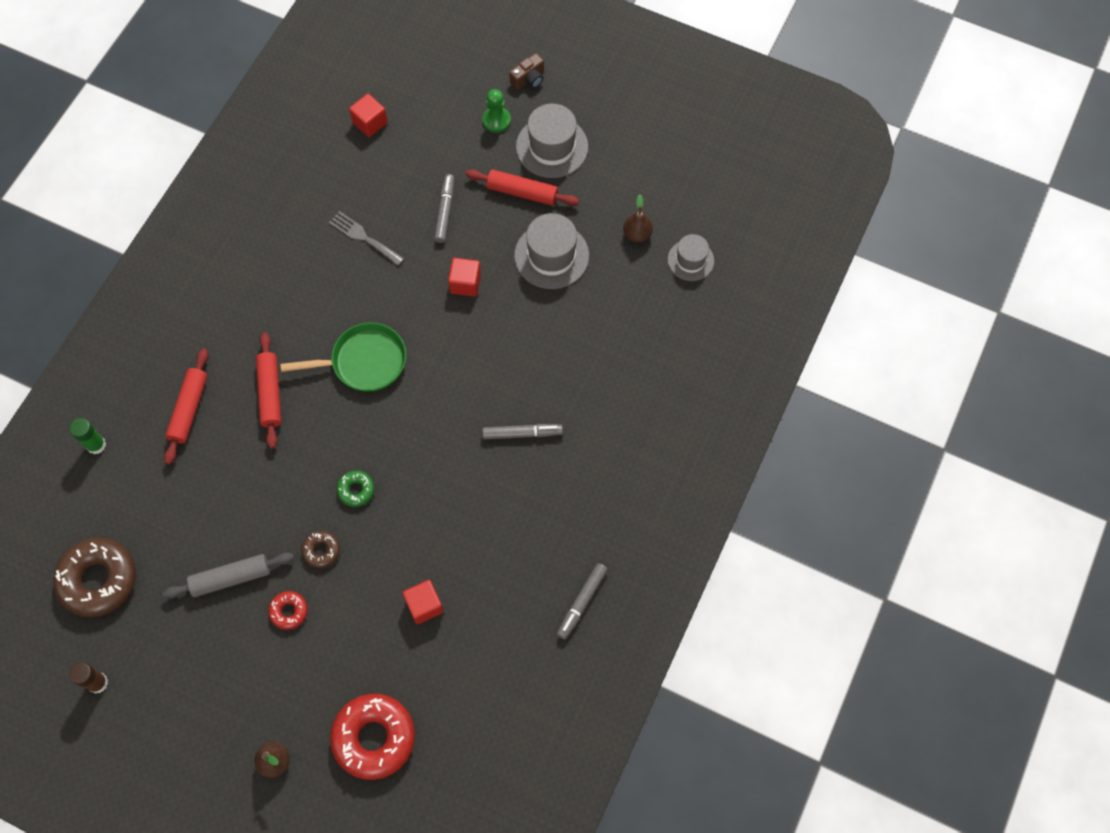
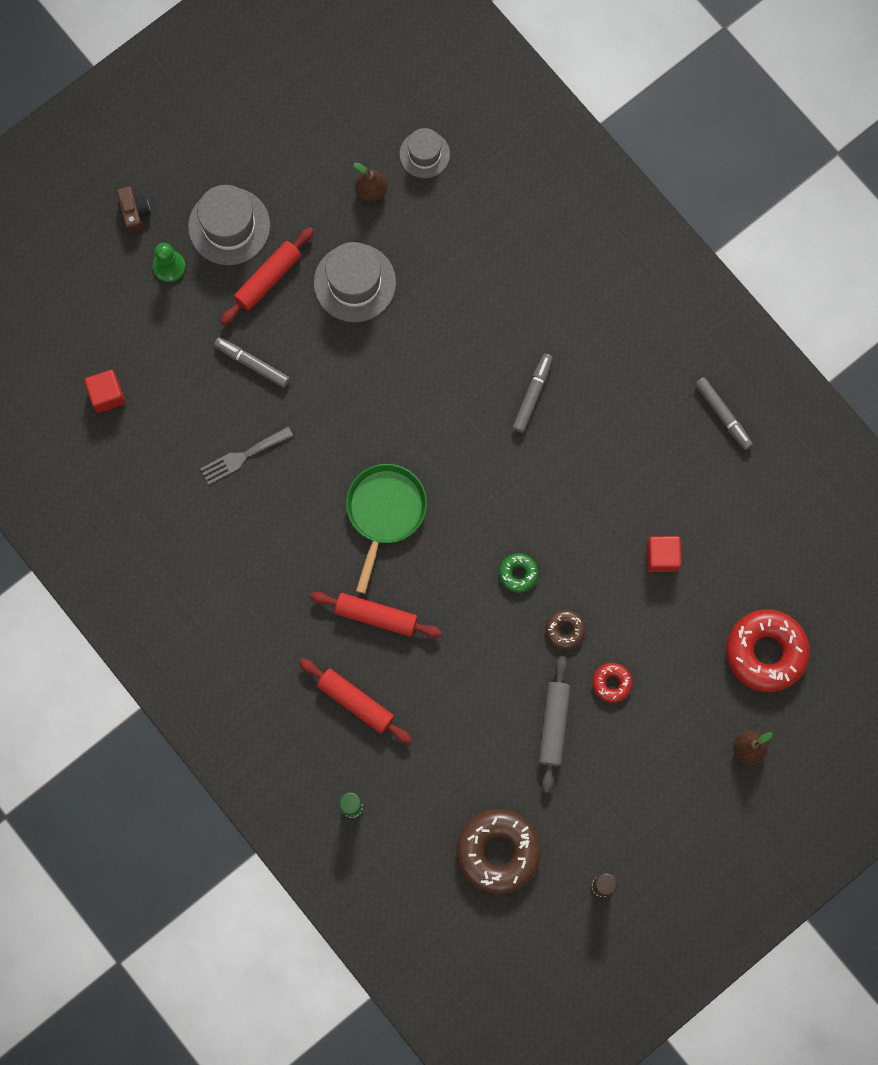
camera: 65 degrees left, 10 degrees up
red cube [448,258,481,297] -> none

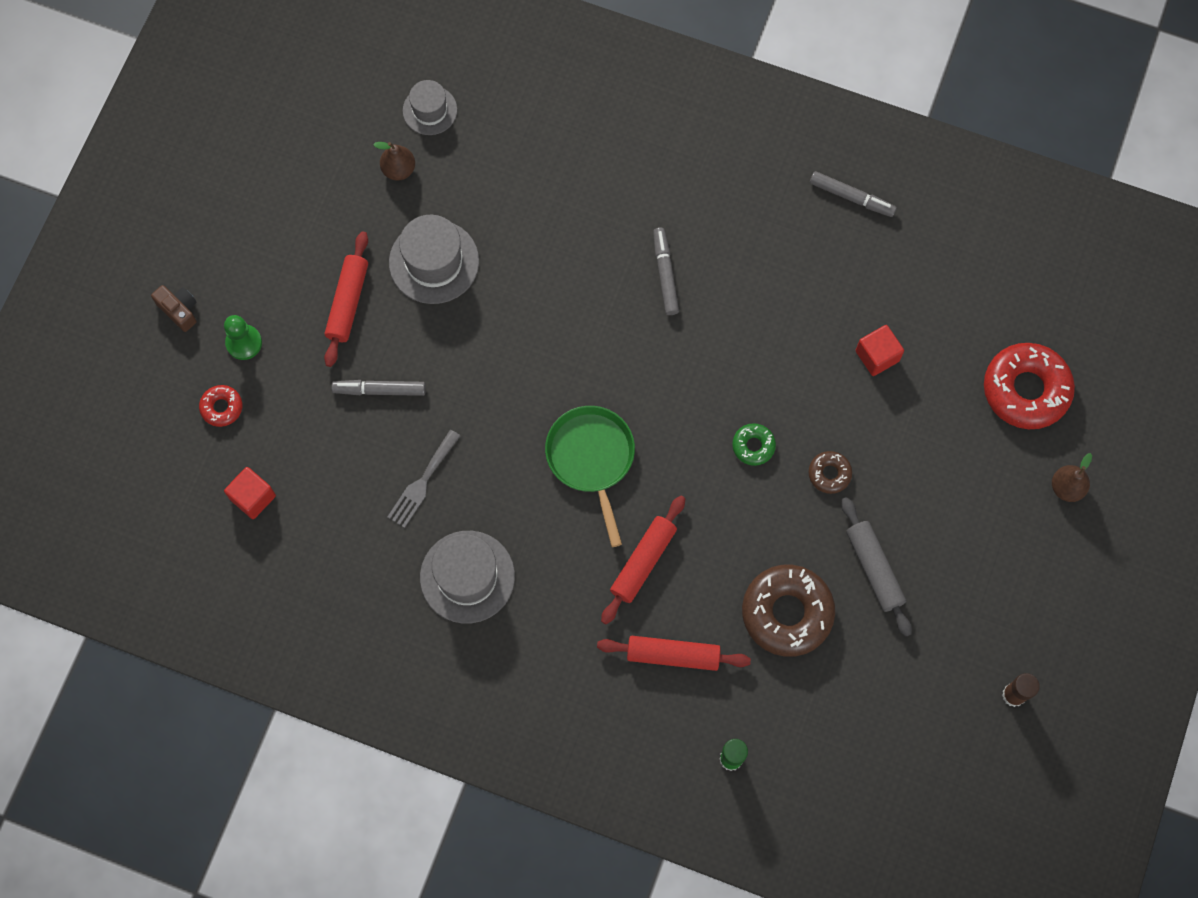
camera: 30 degrees left, 5 degrees down
grey hat [188,185,270,265] -> grey hat moved to [420,531,515,624]
red rolling pin [310,592,442,638] -> red rolling pin turned 45 degrees counterclockwise [601,496,685,624]
brown donut [456,809,541,894] -> brown donut moved to [742,565,835,657]
red donut [592,663,632,703] -> red donut moved to [199,385,242,427]

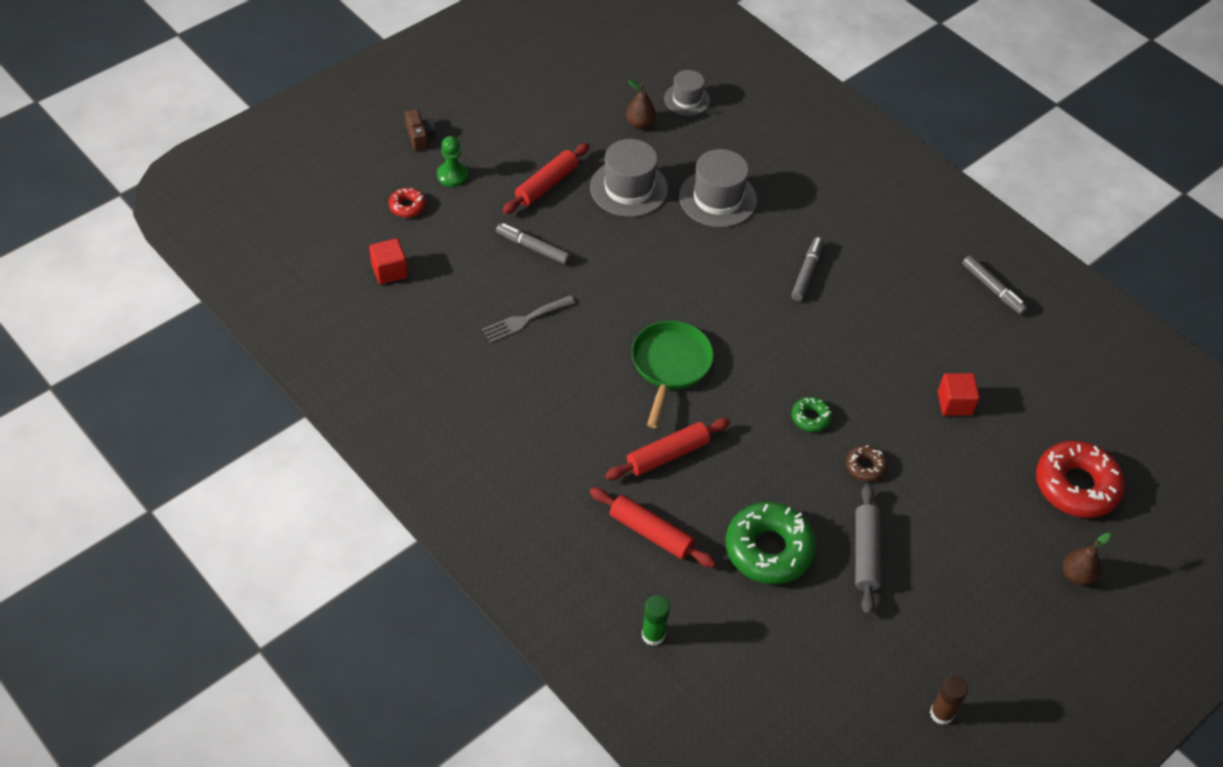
camera: 25 degrees right, 20 degrees down
grey hat [420,531,515,624] -> grey hat moved to [679,149,757,228]
brown donut [742,565,835,657] -> green donut [726,502,816,584]

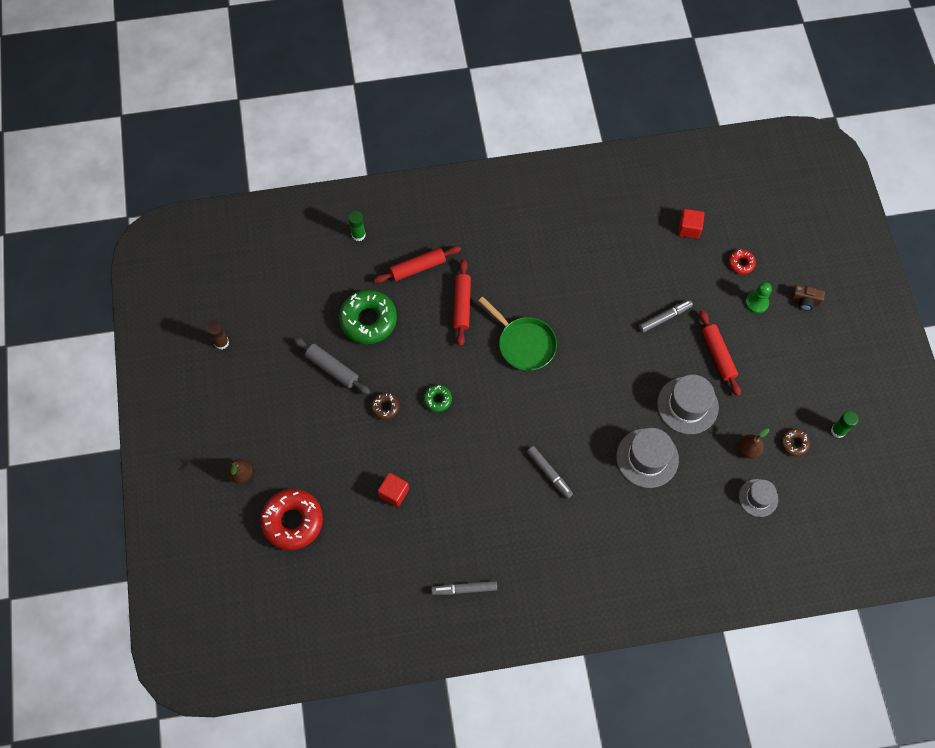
camera: 125 degrees right, 15 degrees up
grey fork [482,295,575,343] -> none
none -> brown donut [781,429,810,457]
none -> green glue stick [831,411,858,438]

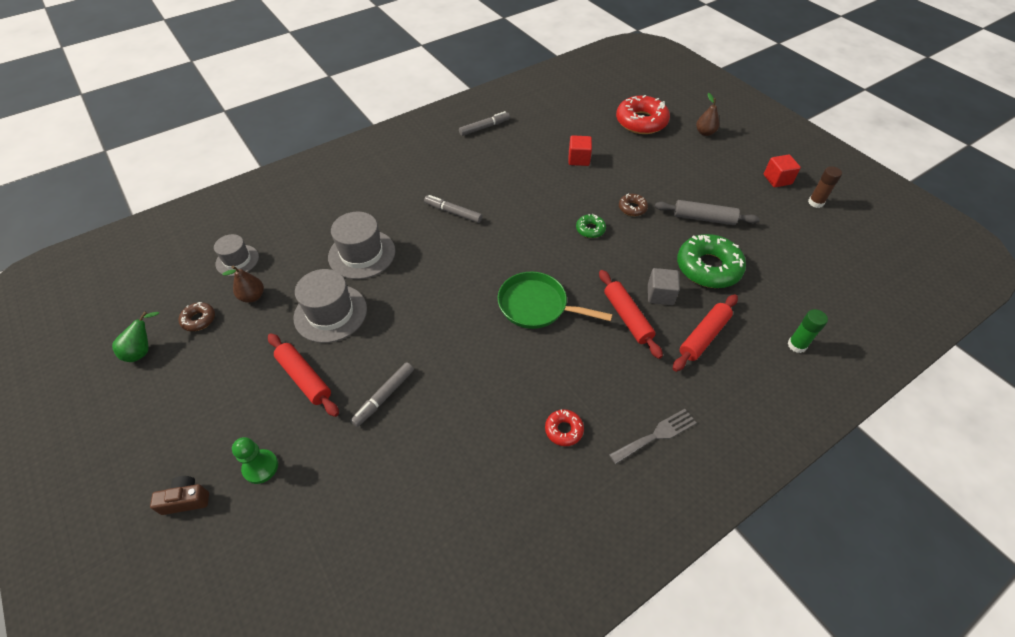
camera: 155 degrees right, 15 degrees down
red cube [678,209,705,239] -> red cube moved to [764,154,801,187]
red donut [728,249,756,274] -> red donut moved to [545,409,584,446]
green glue stick [831,411,858,438] -> green pear [112,311,159,362]
none -> grey fork [609,409,696,464]
none -> grey cube [648,268,680,305]

